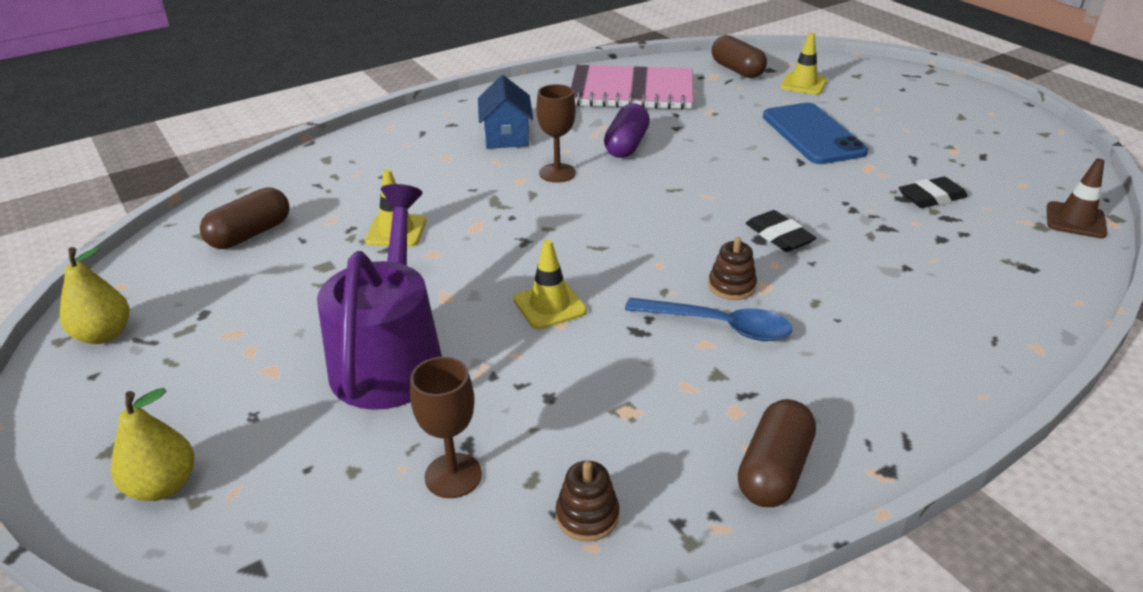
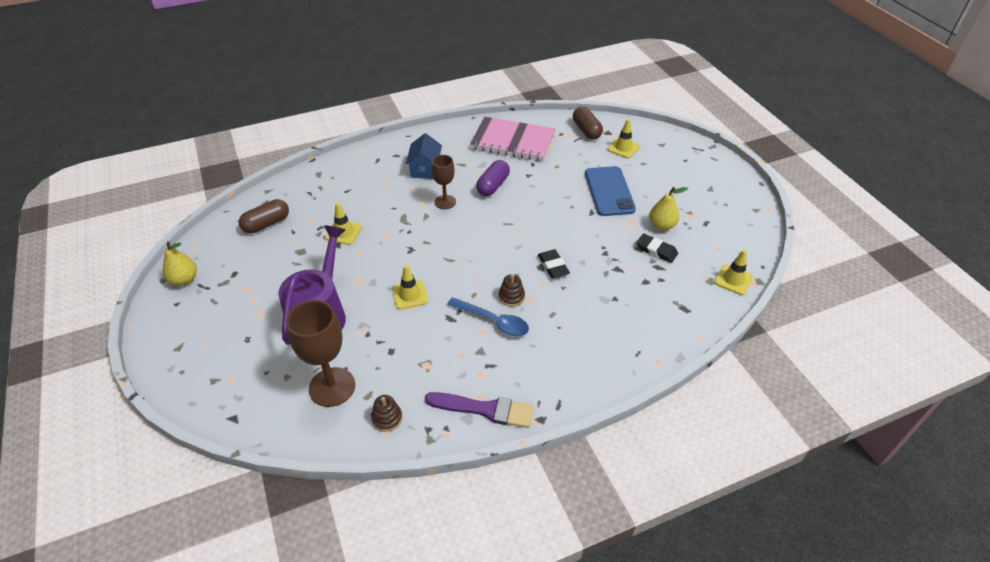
camera: 10 degrees right, 10 degrees up
yellow pear [111,388,194,501] -> yellow pear moved to [649,187,688,231]
brown goblet [410,357,482,498] -> brown goblet [286,300,355,407], size x1.66
brown capsule [738,399,816,507] -> purple brush [425,392,534,428]
black eraser [899,177,968,208] -> black eraser turned 45 degrees clockwise [636,233,678,263]
brown traffic cone [1047,158,1107,238] -> yellow traffic cone [714,250,753,295]

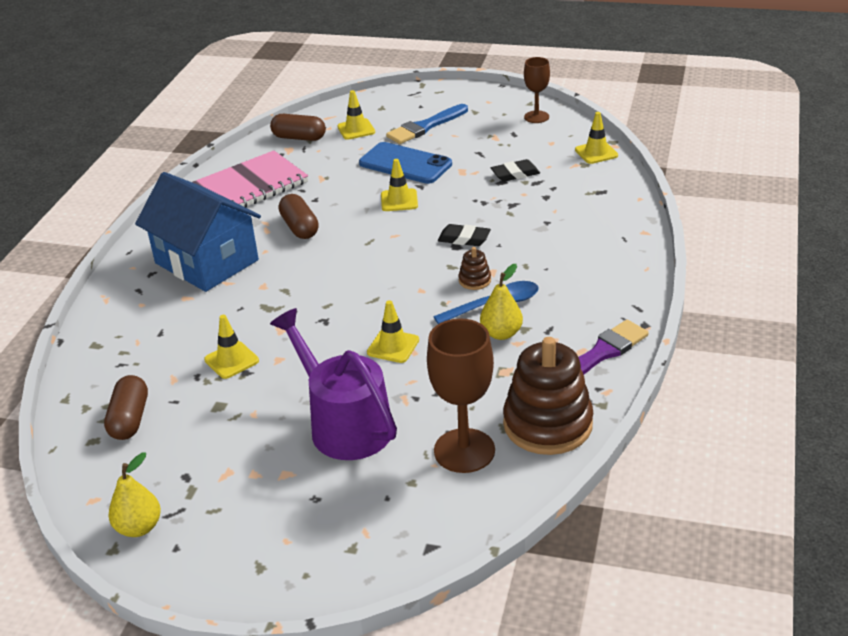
camera: 50 degrees left, 10 degrees down
brown stacking toy [371,395,402,432] -> brown stacking toy [503,337,593,455], size x2.33
blue house [406,133,442,179] -> blue house [135,172,261,292], size x1.91
brown goblet [431,155,456,209] -> brown goblet moved to [524,57,550,123]
purple capsule [476,160,510,196] -> brown capsule [279,194,319,239]
yellow pear [649,187,688,231] -> yellow pear moved to [480,264,523,340]
none -> yellow traffic cone [381,159,418,211]
none -> blue brush [386,104,468,144]

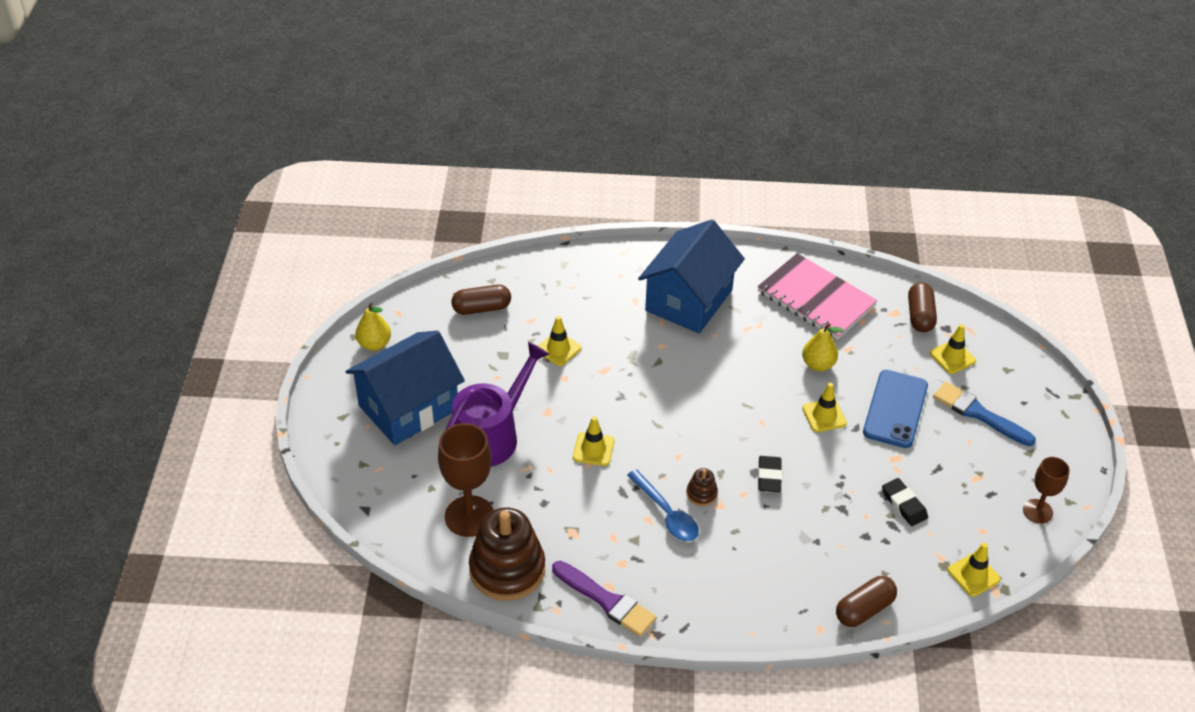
camera: 75 degrees right, 10 degrees up
brown capsule [279,194,319,239] -> brown capsule moved to [836,576,897,627]
yellow pear [480,264,523,340] -> yellow pear moved to [802,323,844,371]
none -> blue house [345,330,465,445]

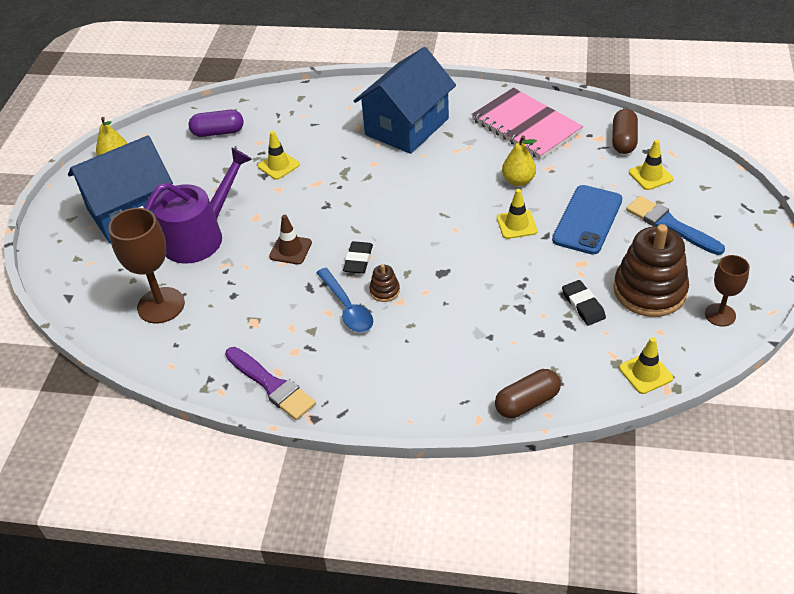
camera: 10 degrees right, 0 degrees up
brown capsule [451,285,511,315] -> purple capsule [189,110,244,137]
brown stacking toy [469,507,545,601] -> brown stacking toy moved to [614,224,689,317]
yellow traffic cone [573,416,614,466] -> brown traffic cone [269,215,312,265]
black eraser [758,456,782,492] -> black eraser moved to [343,241,373,274]

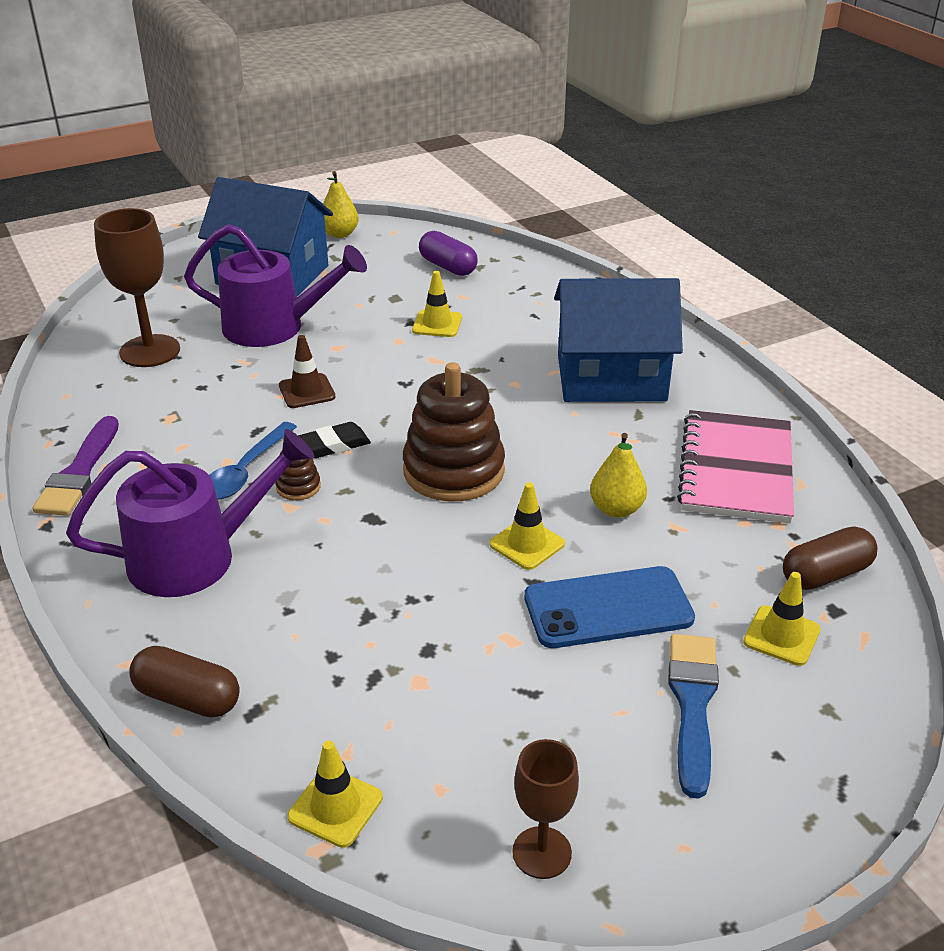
camera: 50 degrees right, 10 degrees down
black eraser [562,280,606,325] -> none
brown stacking toy [614,224,689,317] -> brown stacking toy moved to [403,362,505,502]
none -> purple watering can [66,429,315,597]

